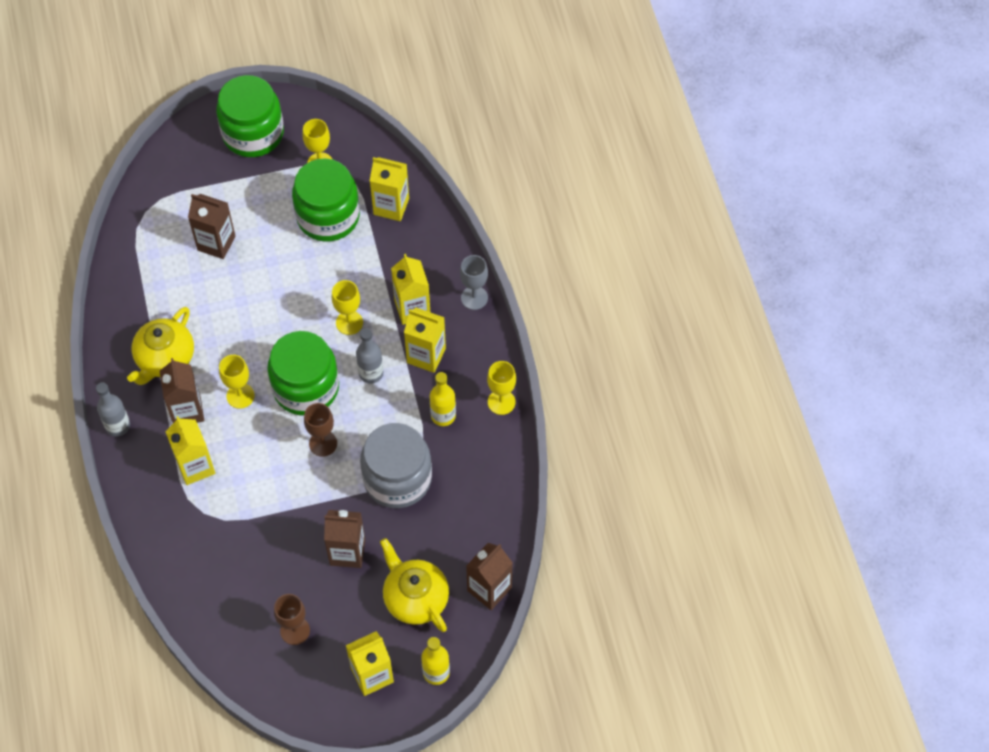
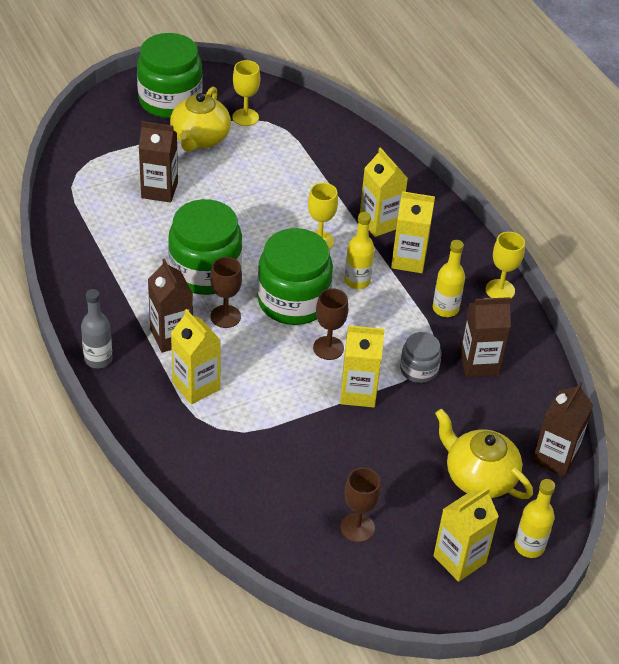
camera: 15 degrees left, 15 degrees down
yellow teapot [127,307,194,385] -> yellow teapot moved to [170,87,231,152]
yellow goblet [219,355,255,409] -> brown goblet [210,257,242,328]
green jar [292,158,360,242] -> green jar moved to [168,199,242,295]
brown carton [324,510,365,568] -> brown carton moved to [460,297,511,377]
grey bottle [356,328,383,383] -> yellow bottle [344,212,375,289]
grey jar [360,423,432,508] -> grey jar [400,332,441,383], size x0.51
yellow carton [370,157,409,221] -> yellow carton moved to [340,325,385,407]
grey goblet [460,255,488,310] -> none

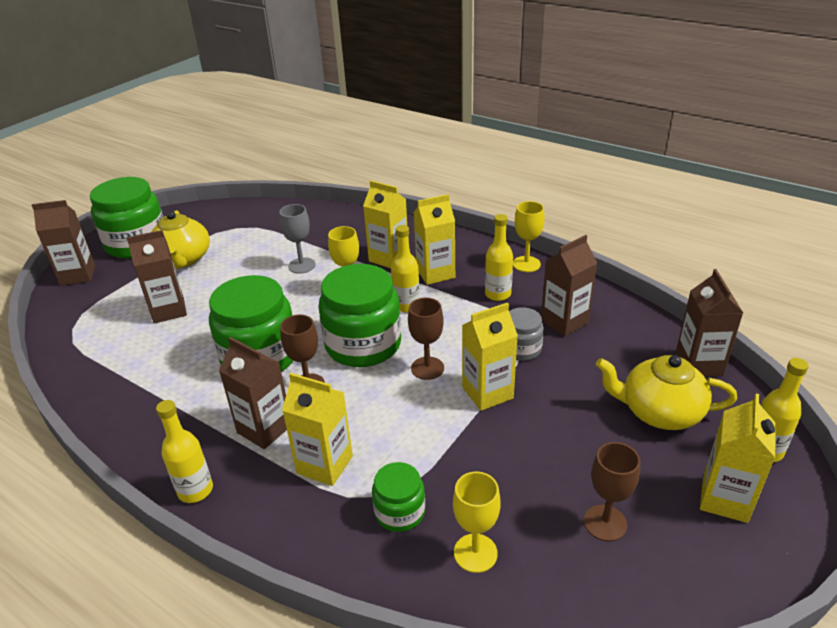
camera: 25 degrees left, 10 degrees down
grey bottle [81,289,113,369] -> yellow bottle [156,400,213,503]
yellow goblet [232,60,260,126] -> yellow goblet moved to [453,472,501,573]
none -> brown carton [32,200,96,286]
none -> grey goblet [279,204,316,274]
none -> green jar [372,462,425,532]

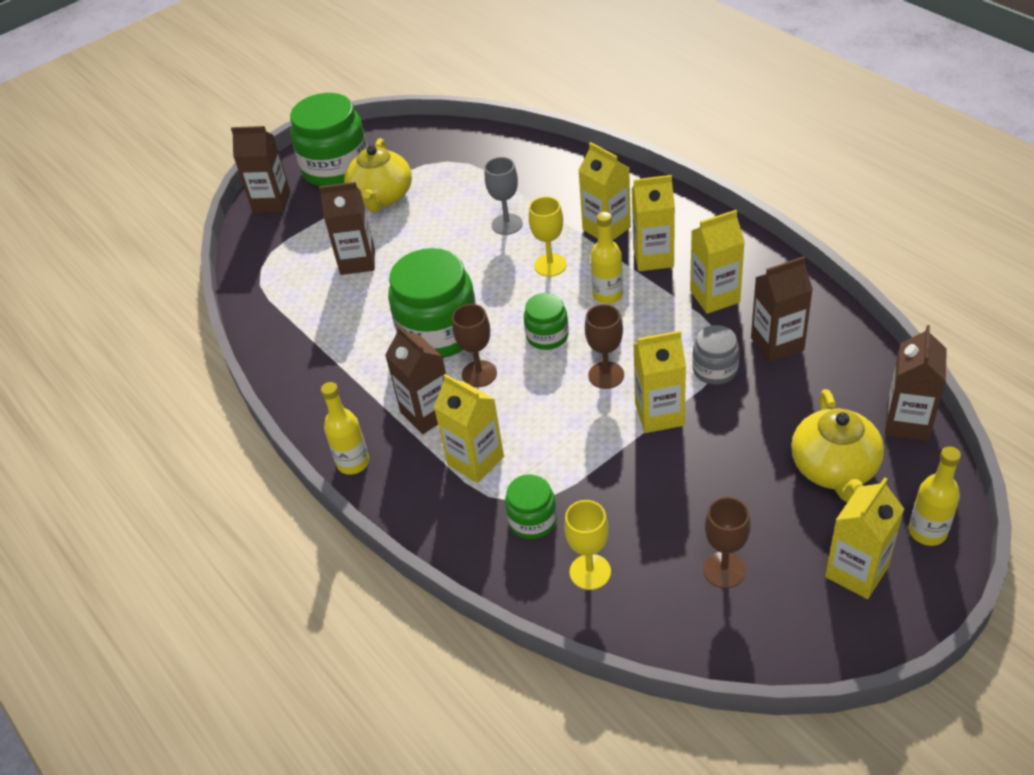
camera: 20 degrees right, 10 degrees up
green jar [318,264,401,367] -> green jar [524,293,569,350], size x0.51
yellow bottle [485,214,513,301] -> yellow carton [690,210,745,314]
yellow goblet [513,201,545,272] -> none
yellow teapot [596,355,737,430] -> yellow teapot turned 120 degrees counterclockwise [791,389,884,503]

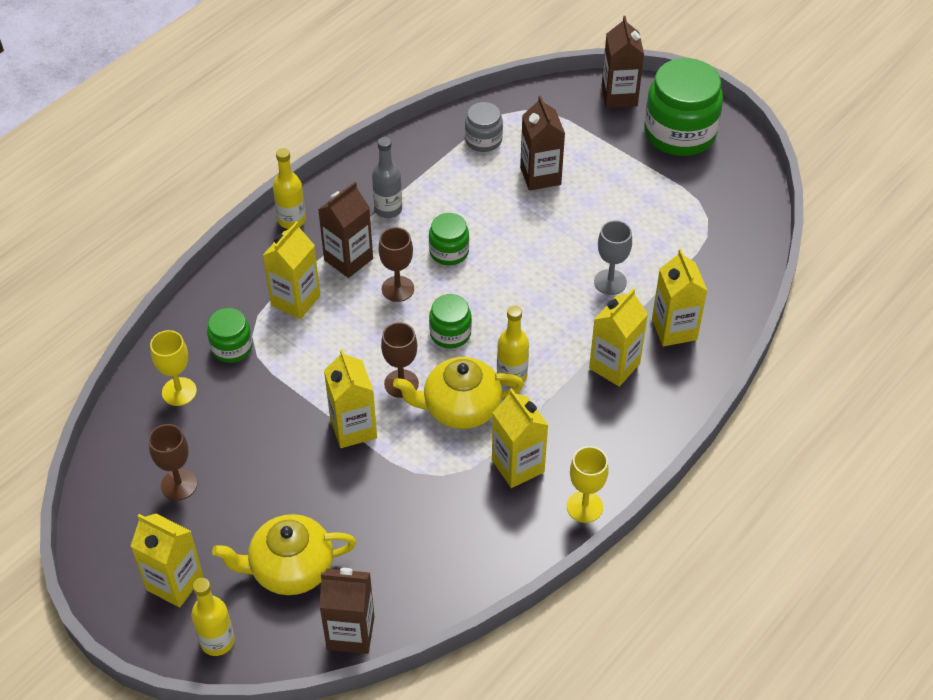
camera: 75 degrees right, 5 degrees up
yellow teapot [344,138,412,213] -> yellow teapot moved to [393,357,524,429]
green jar [388,248,476,358] -> green jar [429,213,469,265], size x0.51
yellow goblet [529,196,567,277] -> yellow goblet moved to [567,446,609,523]
yellow carton [632,175,675,271] -> yellow carton moved to [652,249,708,346]
grey jar [692,325,739,385] -> grey jar moved to [465,102,503,152]
brown carton [751,256,813,363] -> none
none -> grey bottle [372,137,402,218]

